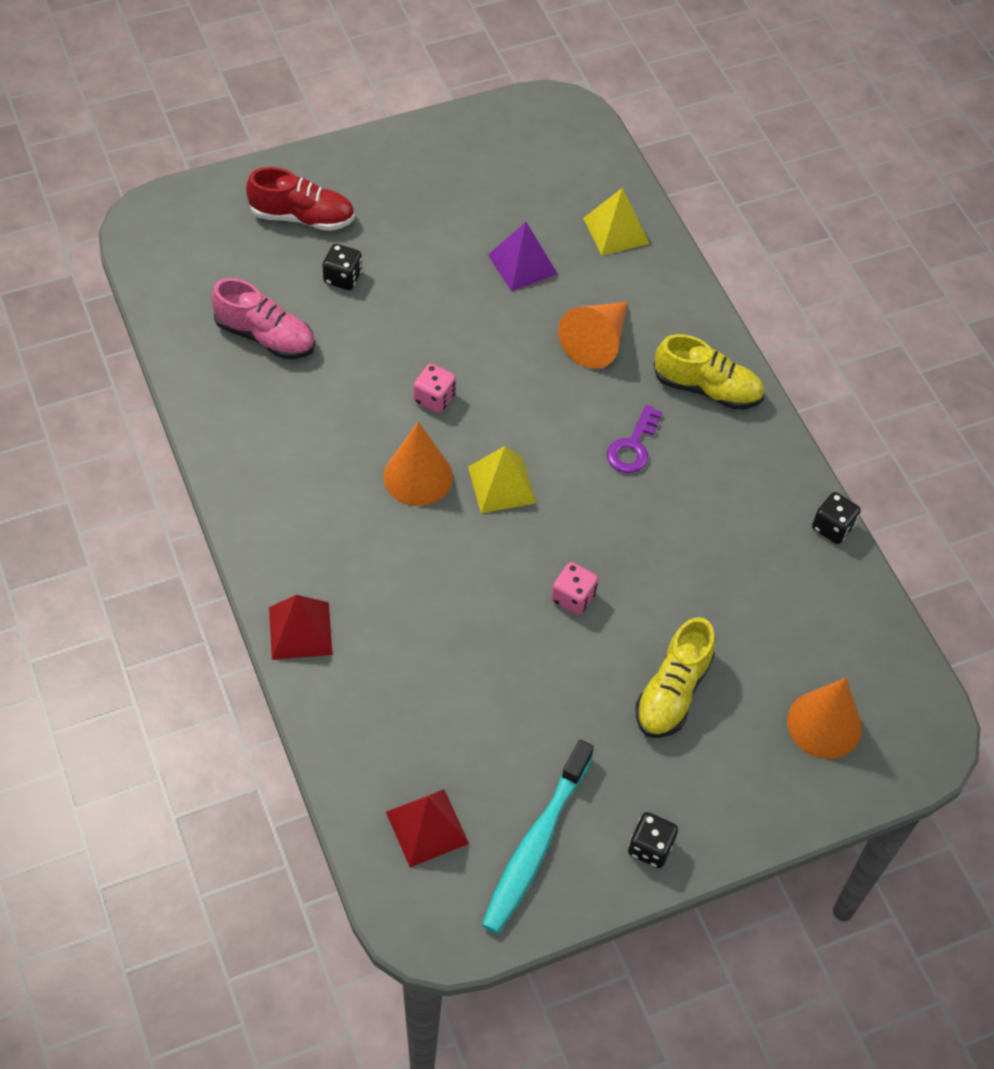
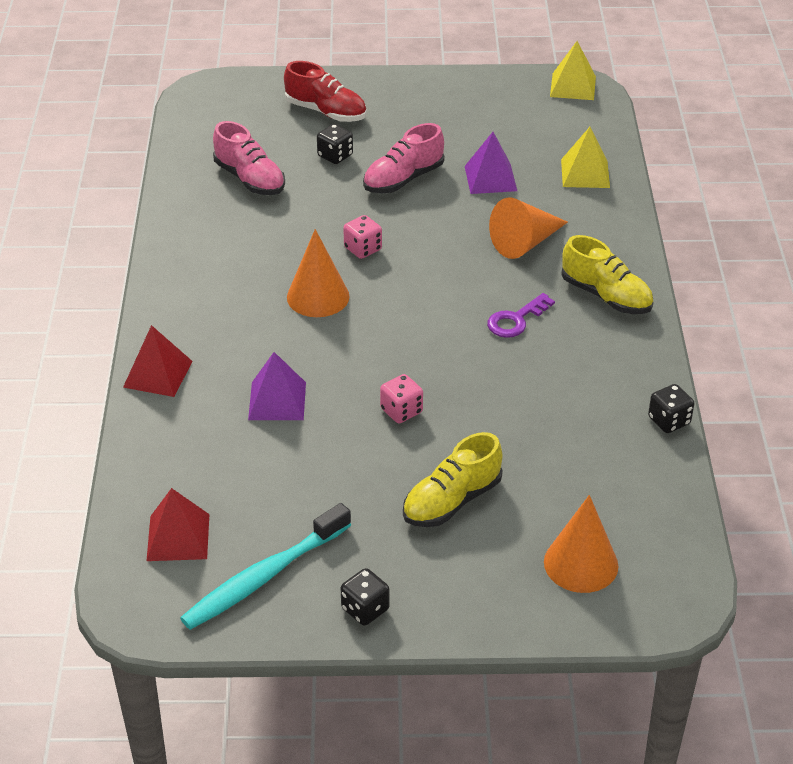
camera: 25 degrees right, 15 degrees down
yellow pyramid [468,446,536,513] -> yellow pyramid moved to [550,41,596,100]
none -> purple pyramid [248,352,306,420]
none -> pink shoe [363,123,444,193]

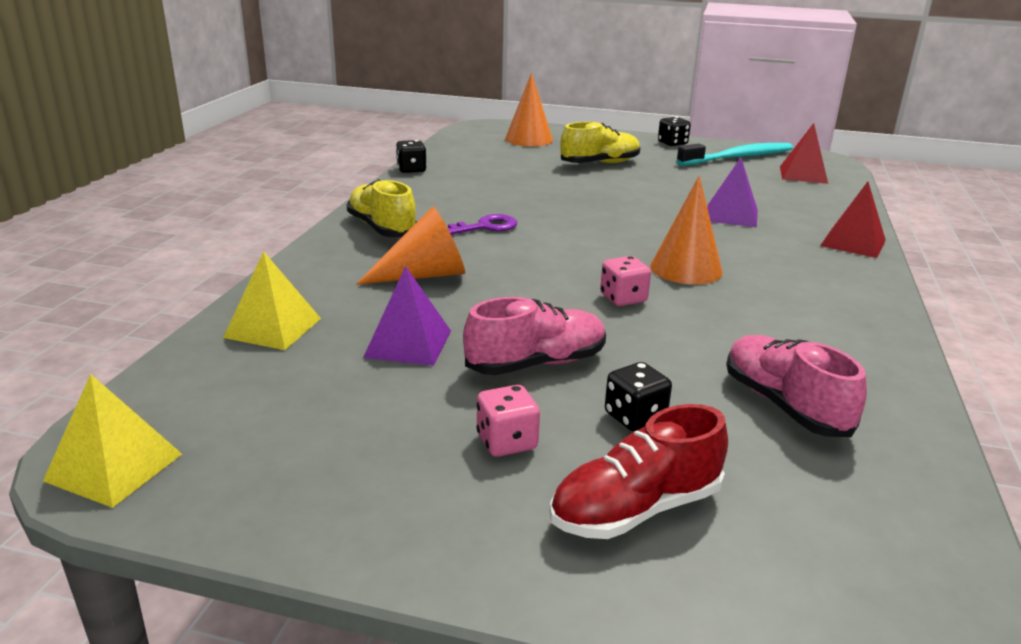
camera: 165 degrees left, 15 degrees down
red shoe [284,61,367,122] -> red shoe turned 75 degrees counterclockwise [550,404,728,539]
pink dice [380,374,423,423] -> pink dice moved to [476,385,540,457]

